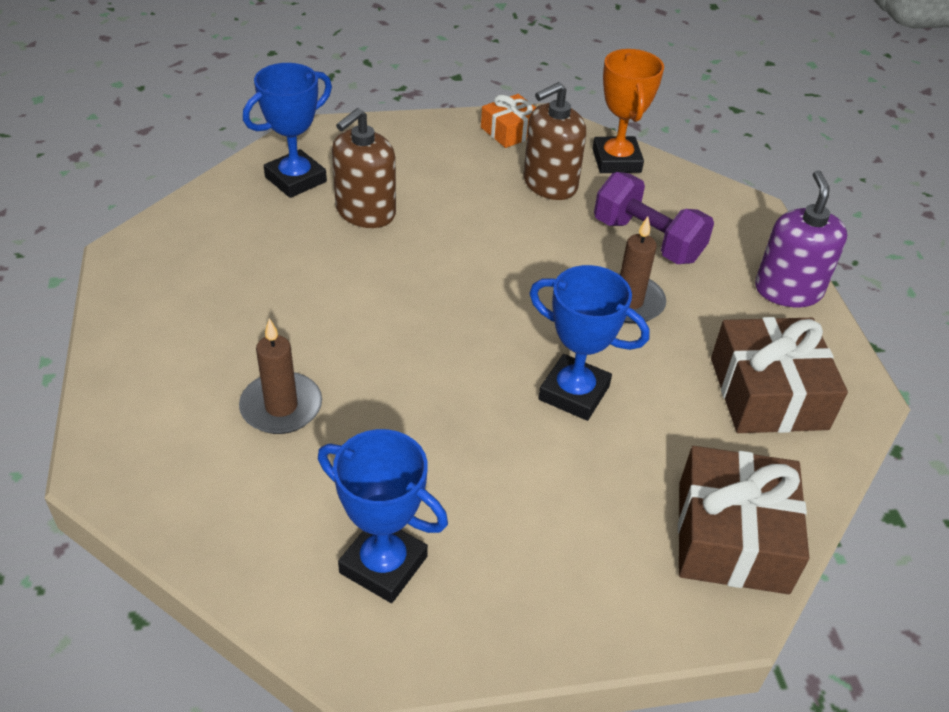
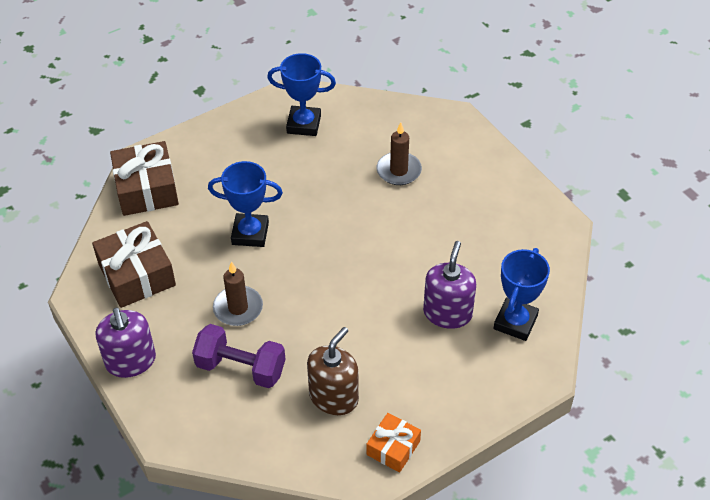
camera: 160 degrees right, 5 degrees up
brown soap dispenser [332,108,396,228] -> purple soap dispenser [423,241,476,329]
orange trophy [592,49,664,173] -> none

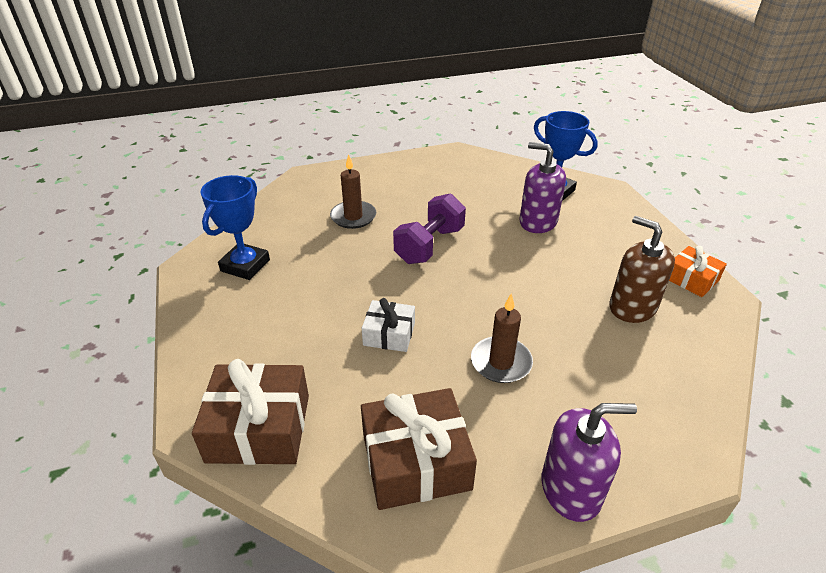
camera: 75 degrees left, 10 degrees down
purple dumbbell [192,324,285,388] -> purple dumbbell moved to [393,193,466,264]
blue trophy [208,161,283,247] -> white gift [362,298,415,352]

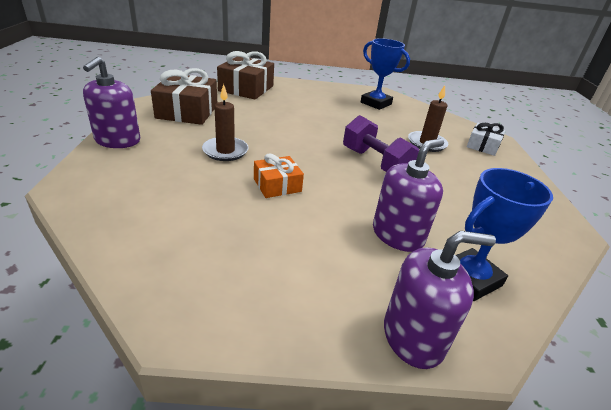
camera: 105 degrees right, 5 degrees down
white gift [362,298,415,352] -> white gift moved to [467,123,505,156]
brown soap dispenser [609,216,675,323] -> none
orange gift [669,246,727,297] -> orange gift moved to [254,153,304,198]
none -> purple soap dispenser [384,231,496,369]

